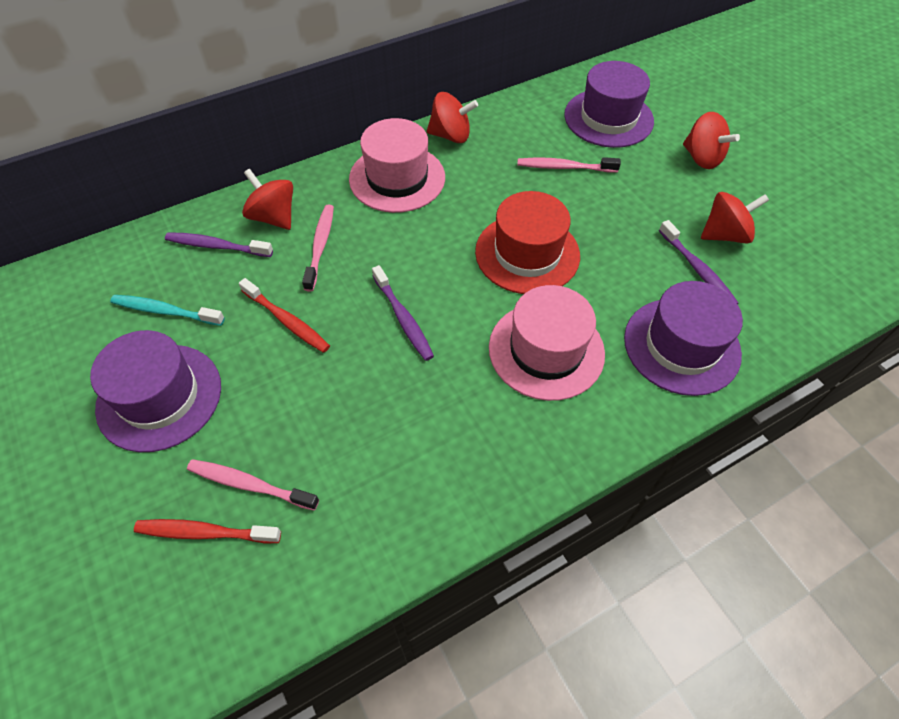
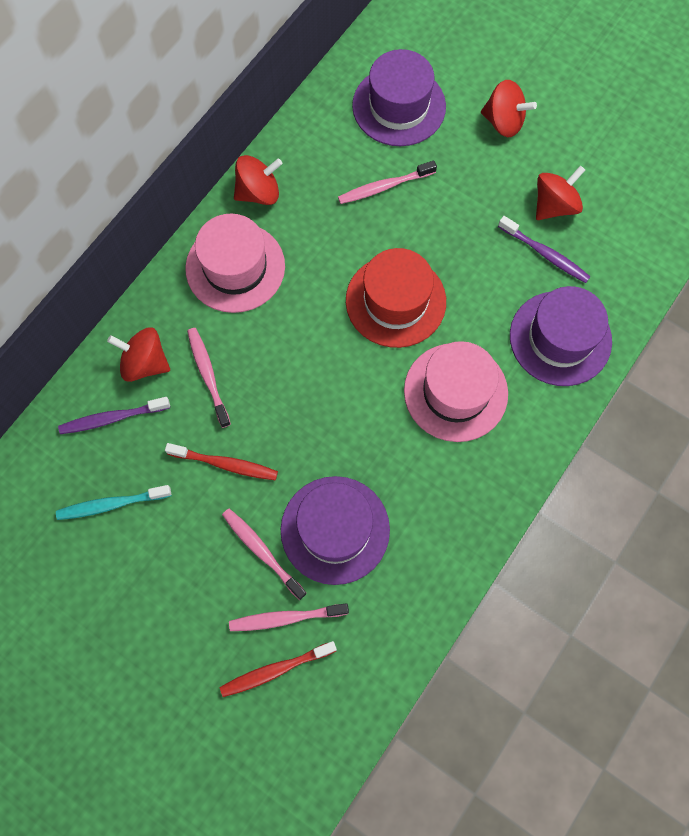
camera: 25 degrees left, 15 degrees up
purple hat [90,330,221,452] -> purple hat moved to [281,476,390,585]
purple toothbrush [372,265,434,361] -> none
none -> pink toothbrush [222,508,307,600]

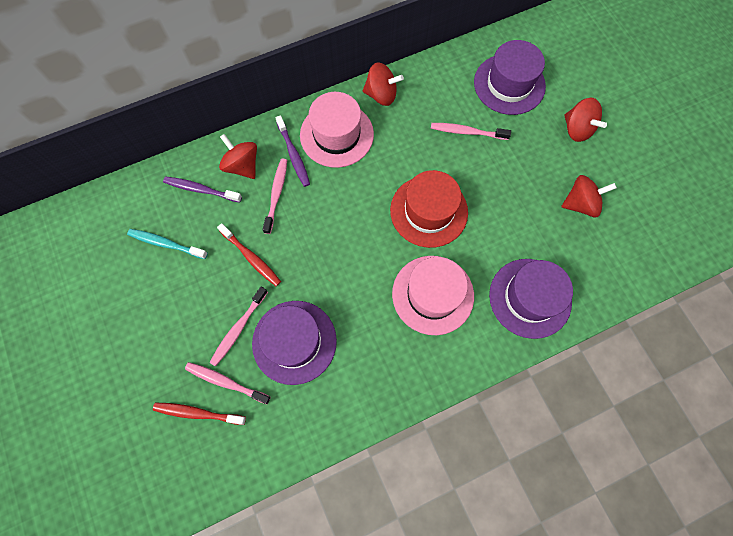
camera: 30 degrees right, 0 degrees up
pink toothbrush [222,508,307,600] -> pink toothbrush turned 135 degrees counterclockwise [209,286,268,367]
purple toothbrush [498,216,591,283] -> purple toothbrush moved to [275,115,310,187]

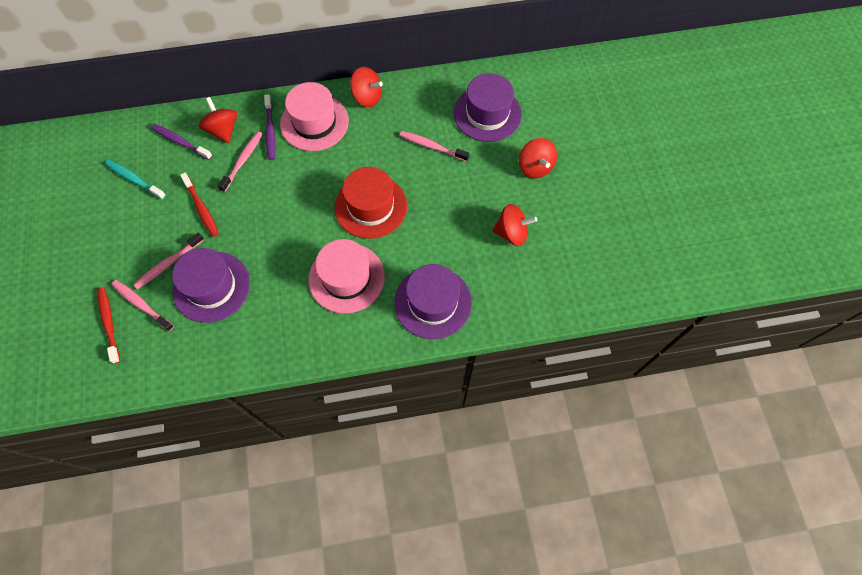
camera: 15 degrees right, 5 degrees down
red toothbrush [153,403,246,425] -> red toothbrush turned 45 degrees clockwise [97,288,120,364]

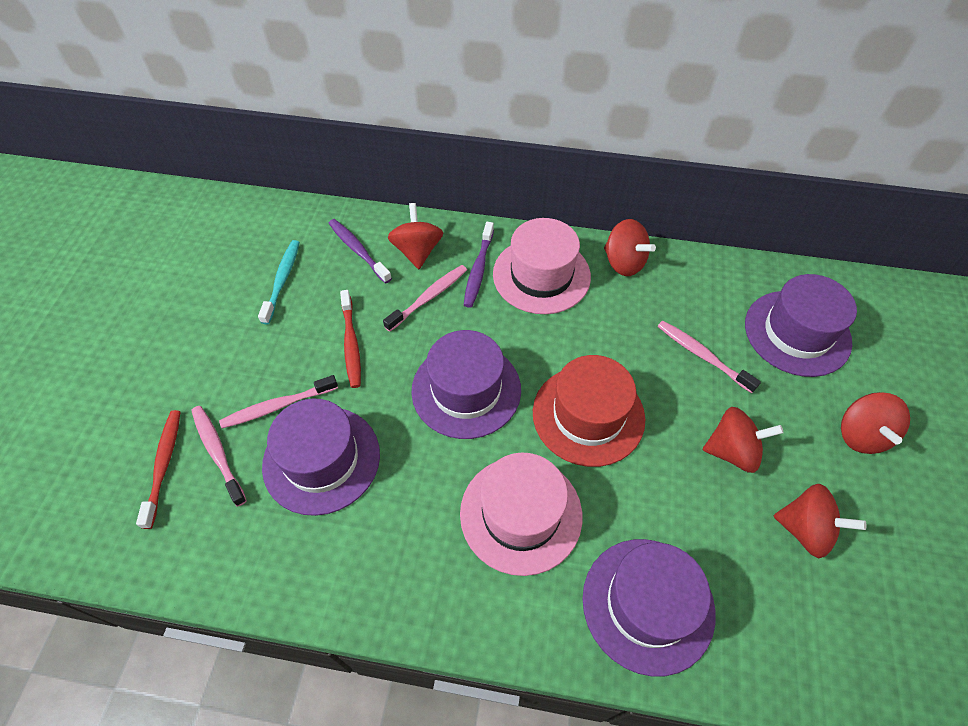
camera: 20 degrees right, 10 degrees down
turquoise toothbrush [105,160,166,200] -> turquoise toothbrush turned 45 degrees clockwise [258,240,300,325]
none -> purple hat [411,330,521,439]
none -> red spinning top [703,407,784,473]

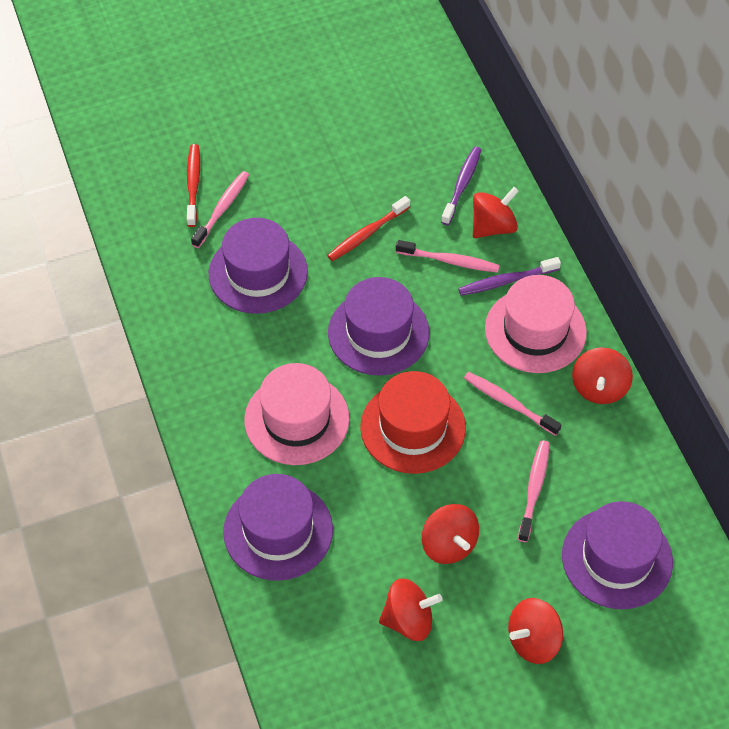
camera: 60 degrees right, 0 degrees up
red toothbrush [136,410,180,529] -> red toothbrush turned 60 degrees counterclockwise [187,144,200,227]
pink toothbrush [219,375,338,429] -> pink toothbrush moved to [464,372,561,436]
turquoise toothbrush [258,240,300,325] -> none
red spinning top [774,484,867,558] -> red spinning top turned 90 degrees counterclockwise [379,578,443,641]

